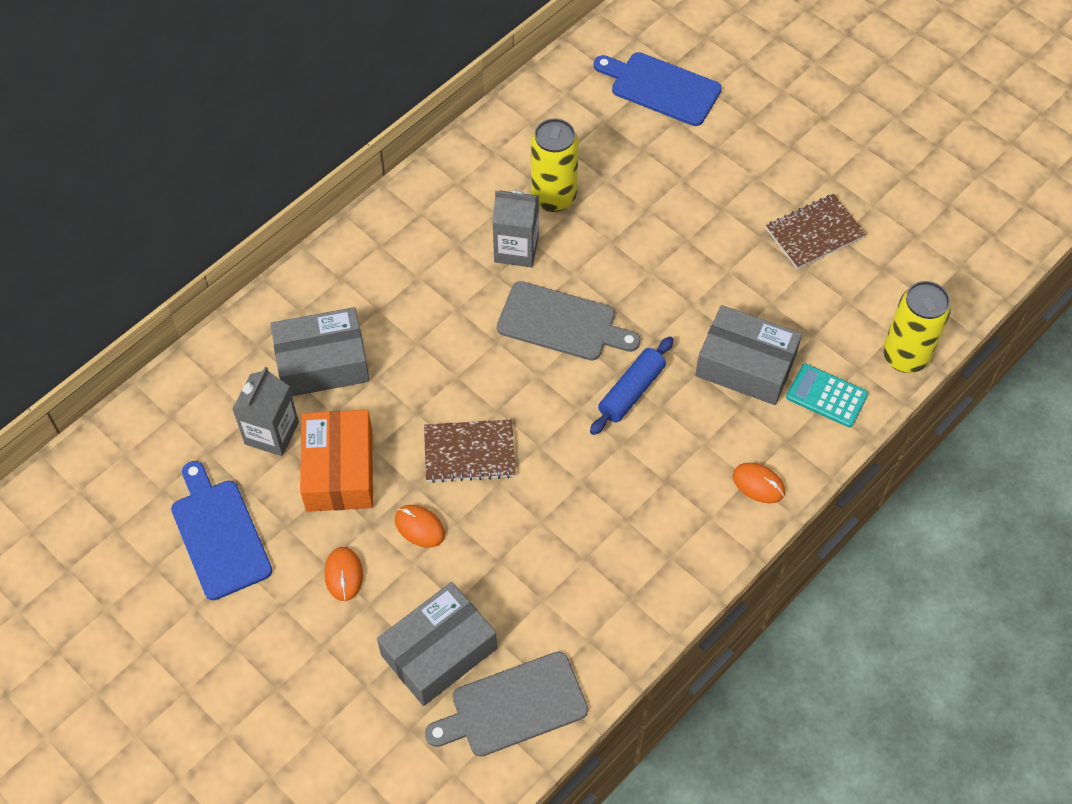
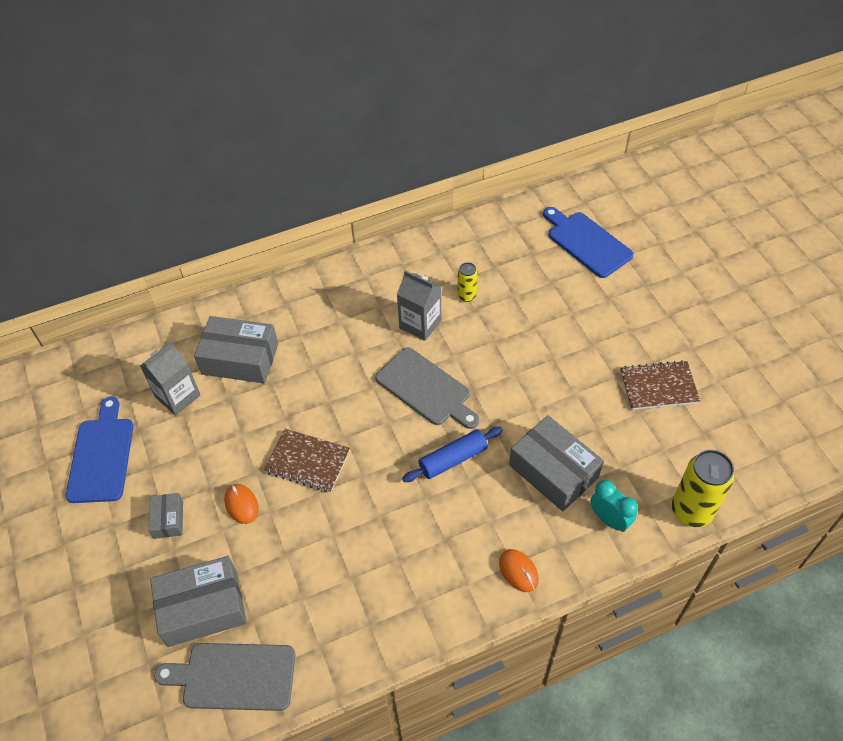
camera: 25 degrees right, 5 degrees down
orange box [300,410,373,512] -> none
orange mouse [324,547,363,601] -> grey box [149,493,183,539]
yellow can [531,118,579,212] -> yellow can [457,262,478,302], size x0.53
turquoise calculator [786,364,868,427] -> turquoise clock [590,480,638,532]

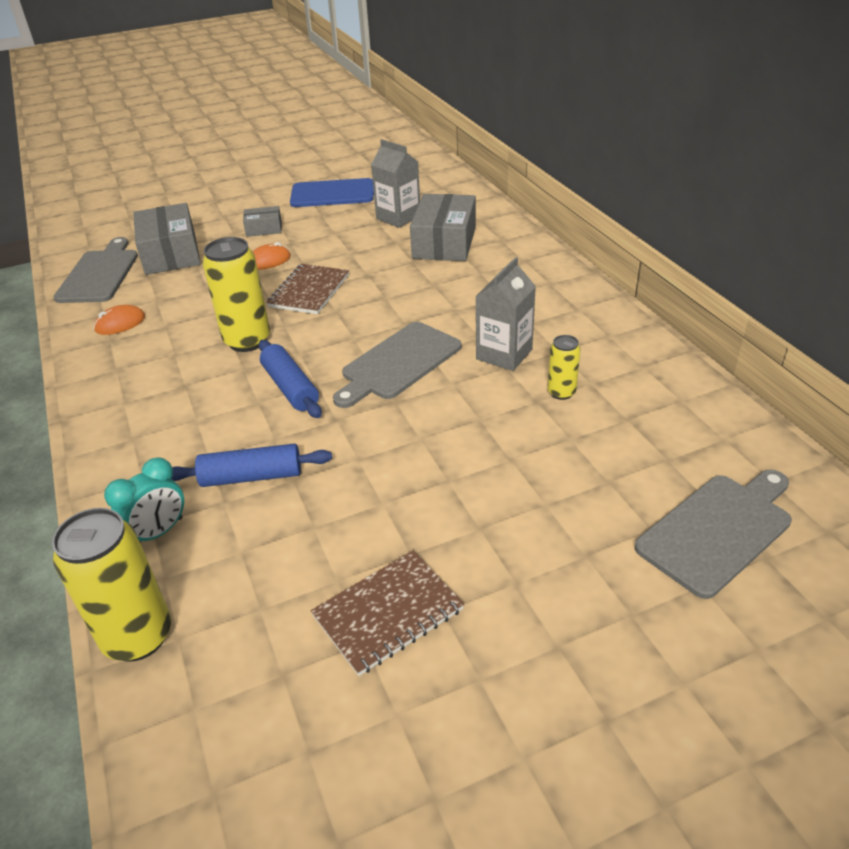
camera: 90 degrees right, 15 degrees down
orange mouse [499,549,539,592] -> orange mouse moved to [94,305,145,335]
grey box [509,415,604,511] -> blue rolling pin [171,444,332,487]
blue cutting board [543,207,634,278] -> grey cutting board [634,470,792,599]
brown notebook [620,360,700,410] -> brown notebook turned 60 degrees clockwise [311,551,464,676]
none -> yellow can [203,237,270,352]

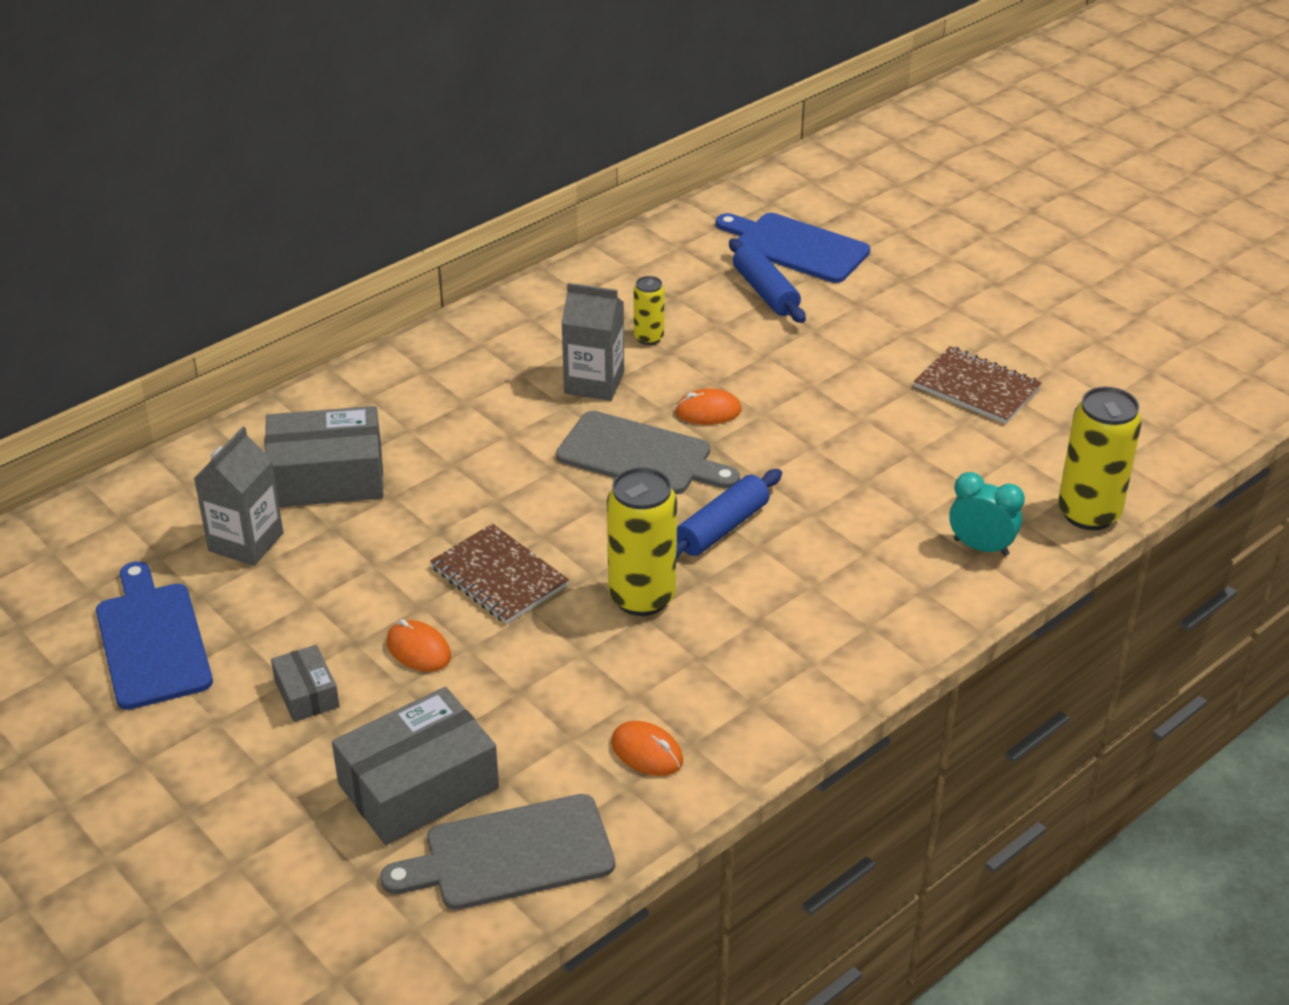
camera: 110 degrees left, 0 degrees up
blue rolling pin [171,444,332,487] -> blue rolling pin moved to [729,238,806,323]
brown notebook [266,264,349,314] -> brown notebook turned 45 degrees clockwise [430,523,569,624]
grey cutting board [634,470,792,599] -> blue cutting board [716,213,870,283]
none -> orange mouse [675,389,742,425]

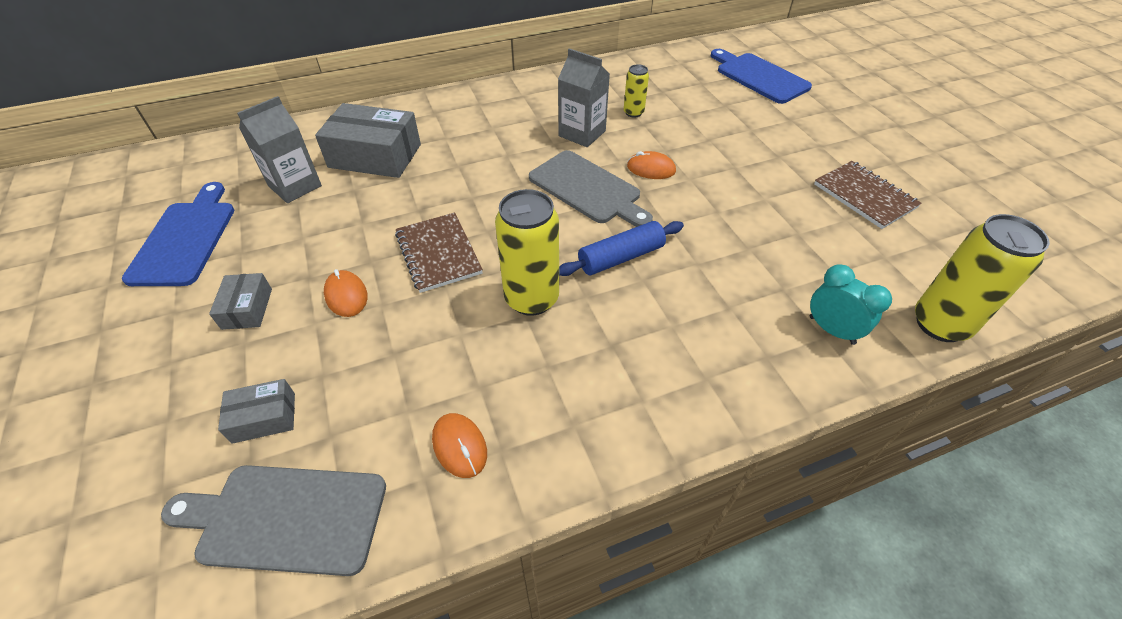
camera: 20 degrees right, 10 degrees up
grey box [332,687,499,845] -> grey box [218,379,295,444], size x0.51
blue rolling pin [729,238,806,323] -> none

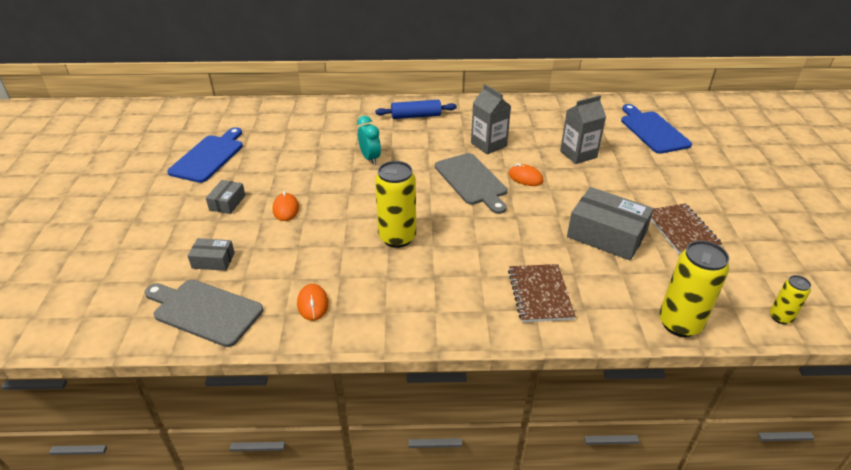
camera: 20 degrees right, 10 degrees down
grey carton [237,96,322,203] -> grey carton moved to [560,95,606,164]
grey box [315,103,421,178] -> grey box moved to [567,187,654,261]
brown notebook [395,212,483,293] -> brown notebook moved to [508,264,576,322]
blue rolling pin [559,221,684,276] -> blue rolling pin moved to [375,100,457,119]
yellow can [624,64,649,118] -> yellow can moved to [770,275,811,324]
turquoise clock [810,264,892,345] -> turquoise clock moved to [357,116,381,165]

